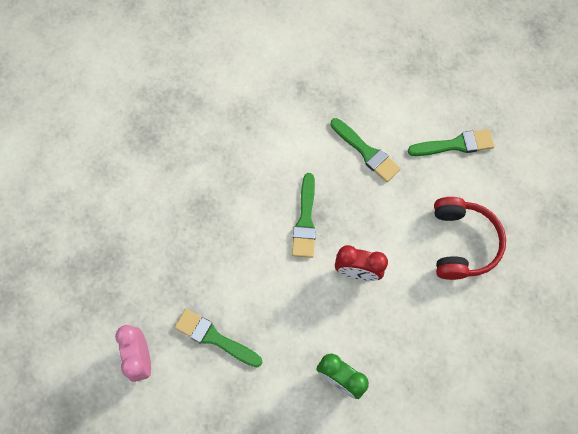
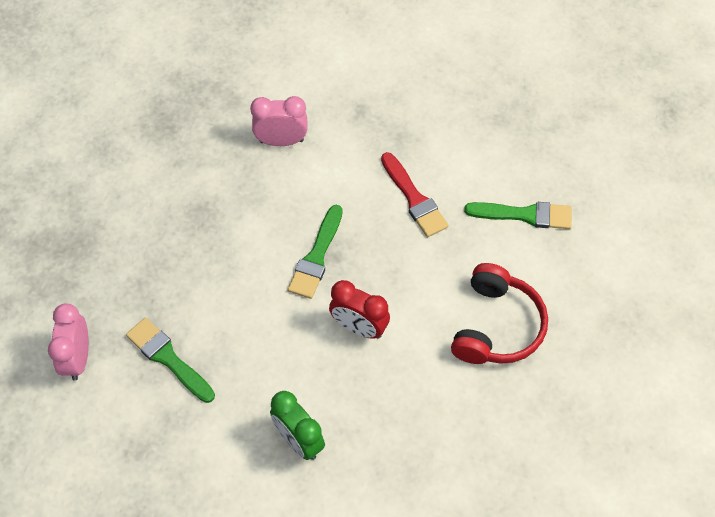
camera: 15 degrees right, 10 degrees down
green brush [330,118,401,182] -> red brush [381,152,449,237]
none -> pink clock [250,96,307,146]

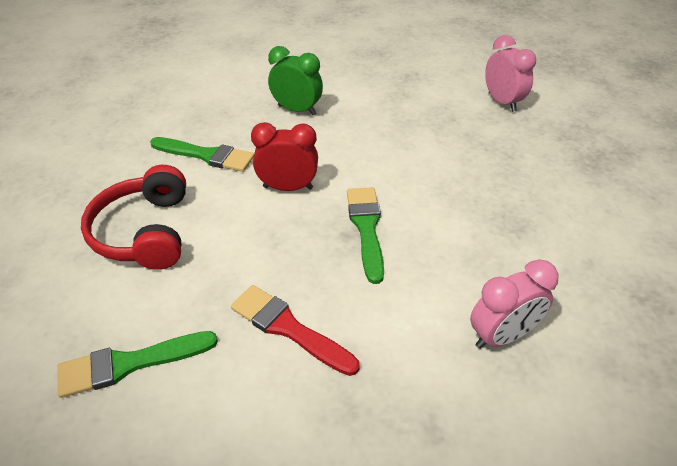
camera: 155 degrees right, 15 degrees down
green brush [126,317,215,403] -> green brush moved to [150,137,254,172]

